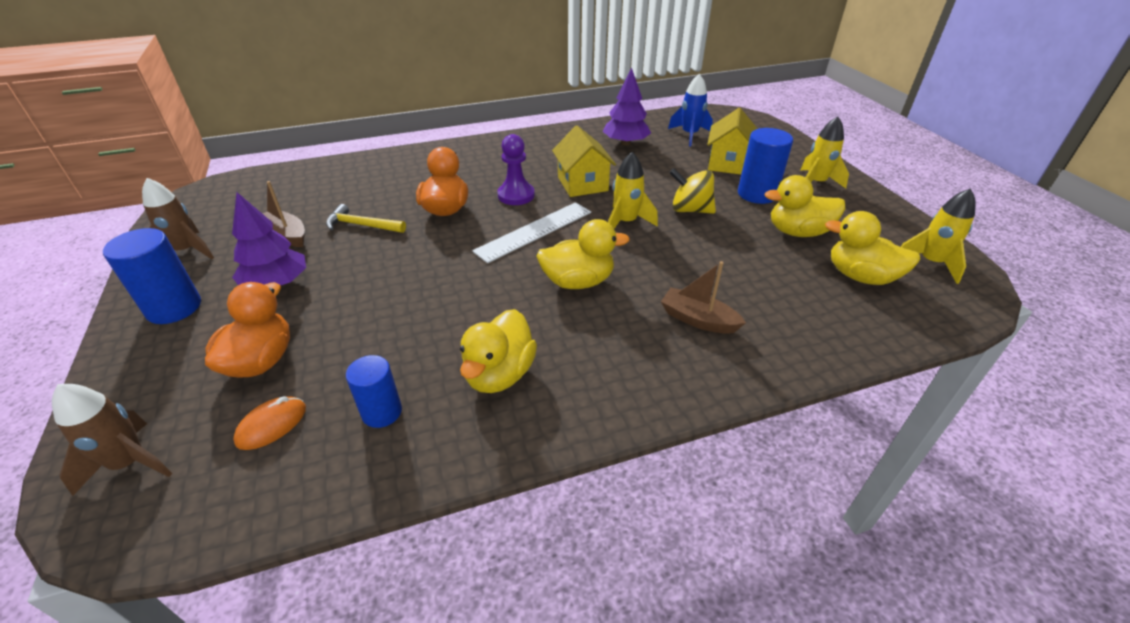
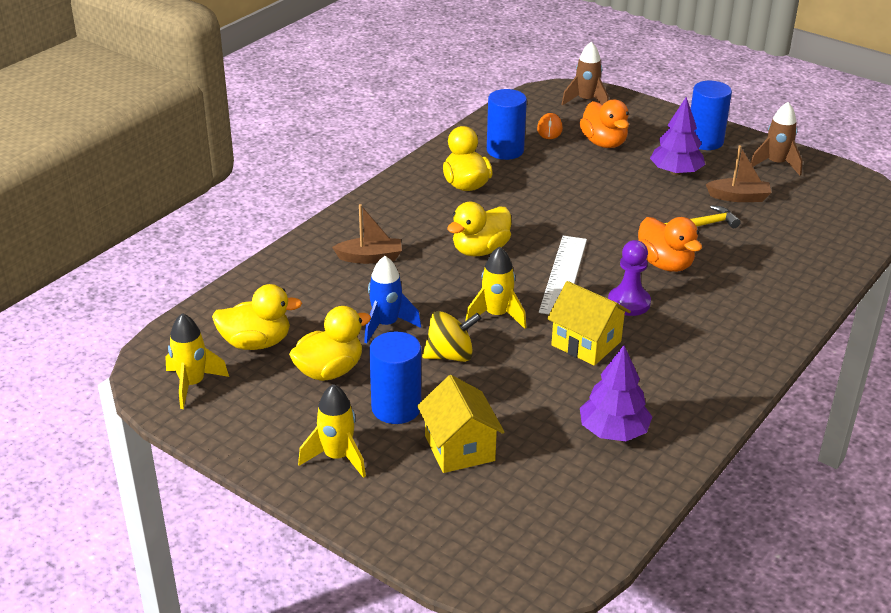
camera: 145 degrees right, 5 degrees down
blue cylinder [346,355,402,428] -> blue cylinder [487,89,527,160], size x1.52
blue rocket [668,74,713,146] -> blue rocket moved to [364,256,421,343]

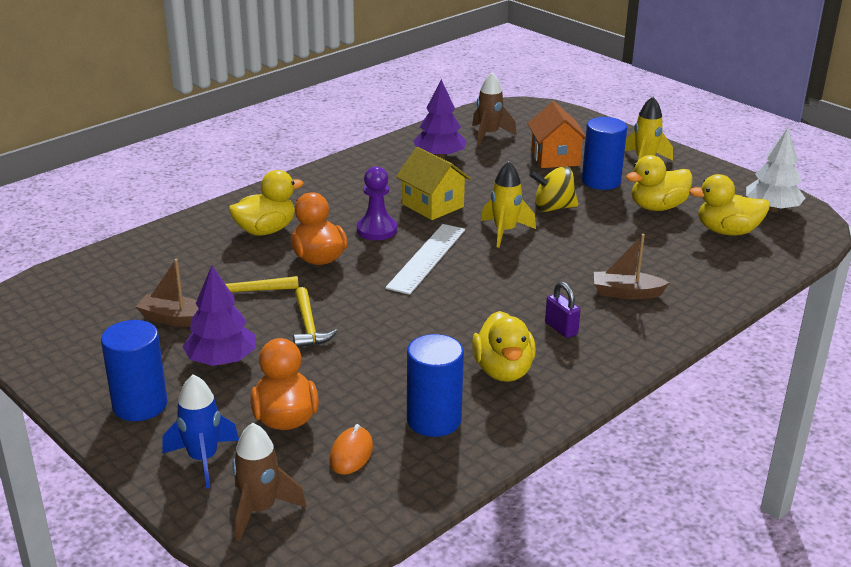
camera: 170 degrees left, 5 degrees down
yellow rocket [165,313,229,409] -> white tree [746,127,805,212]
blue rocket [364,256,421,343] -> blue rocket moved to [162,374,239,489]
yellow house [417,375,505,473] -> orange house [528,101,586,168]
yellow duck [447,202,511,256] -> yellow duck moved to [229,170,304,236]
brown rocket [750,102,802,176] -> brown rocket moved to [472,73,517,146]
none -> yellow hammer [293,287,337,348]
none -> purple padlock [545,282,581,338]

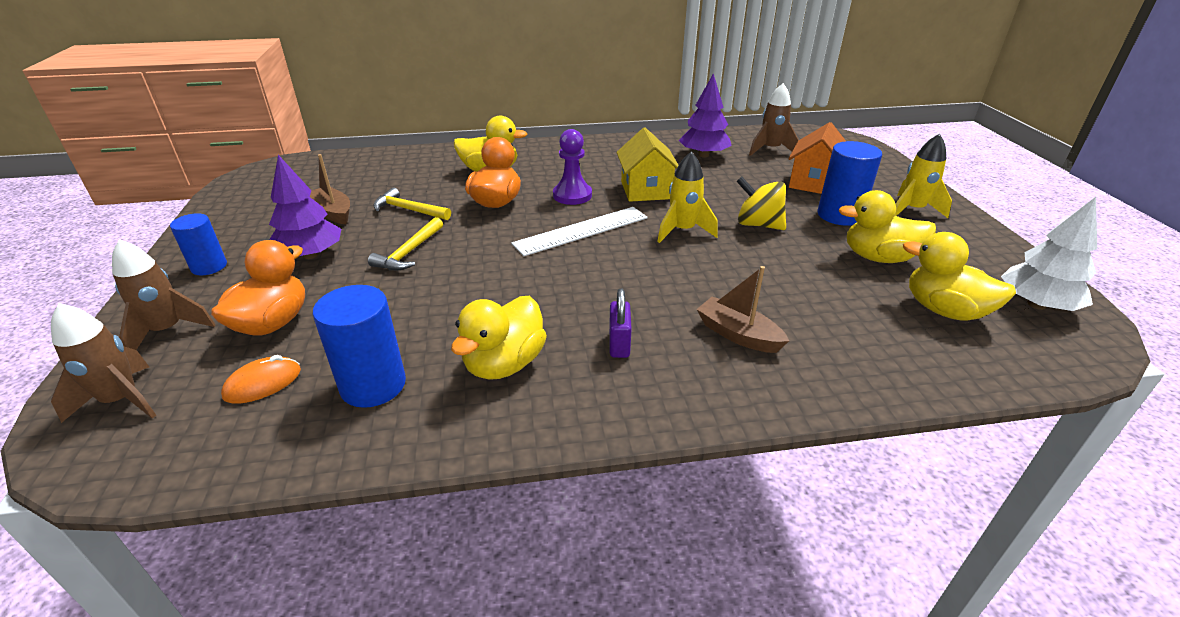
camera: 35 degrees right, 5 degrees up
blue cylinder [101,320,168,421] -> blue cylinder [170,213,227,275], size x0.66
blue rocket [162,374,239,489] -> brown rocket [112,239,215,350]

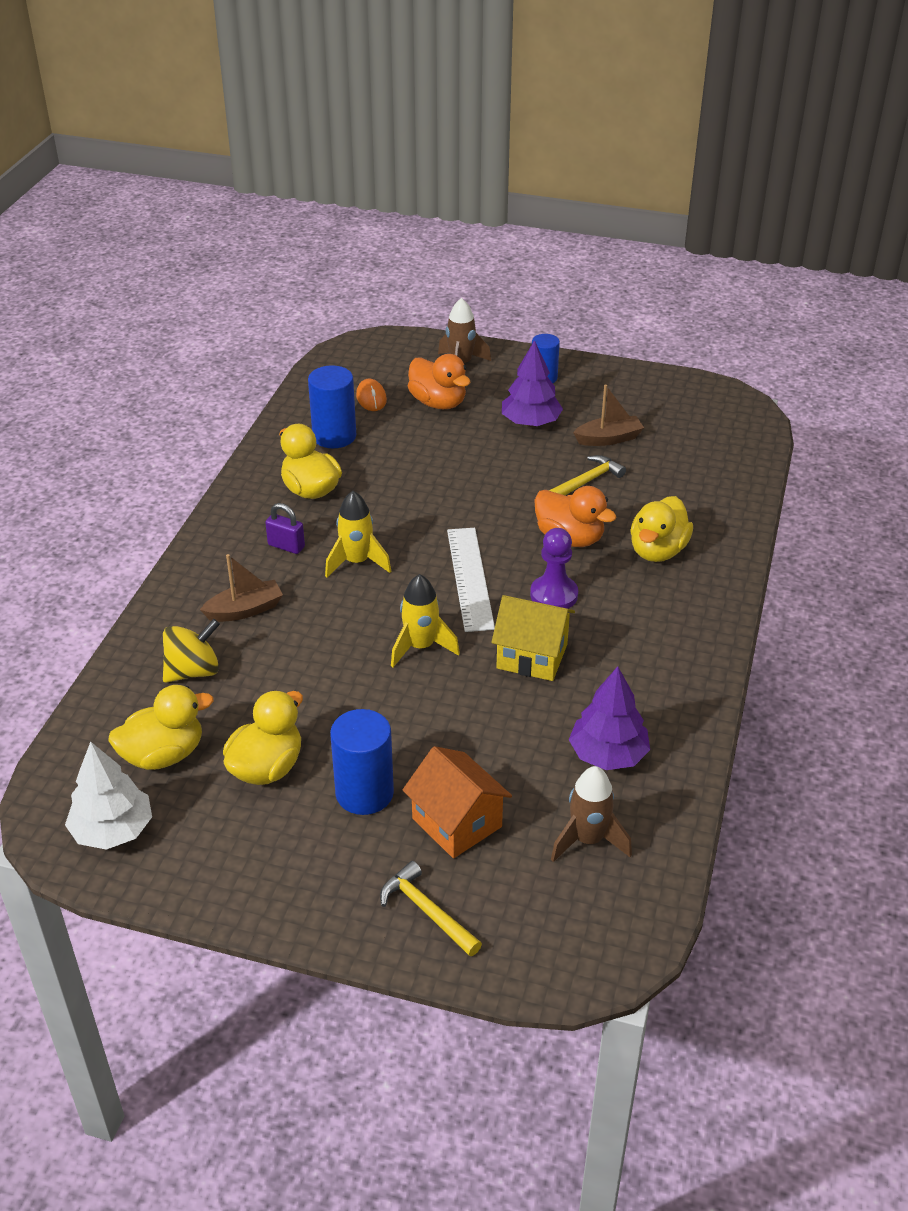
camera: 115 degrees right, 5 degrees up
brown rocket [51,303,157,423] -> none
yellow hammer [368,217,443,270] -> yellow hammer moved to [380,861,482,956]
yellow spinning top [736,177,786,230] -> yellow spinning top moved to [163,619,220,683]
yellow rocket [895,134,952,218] -> yellow rocket moved to [325,491,391,578]

